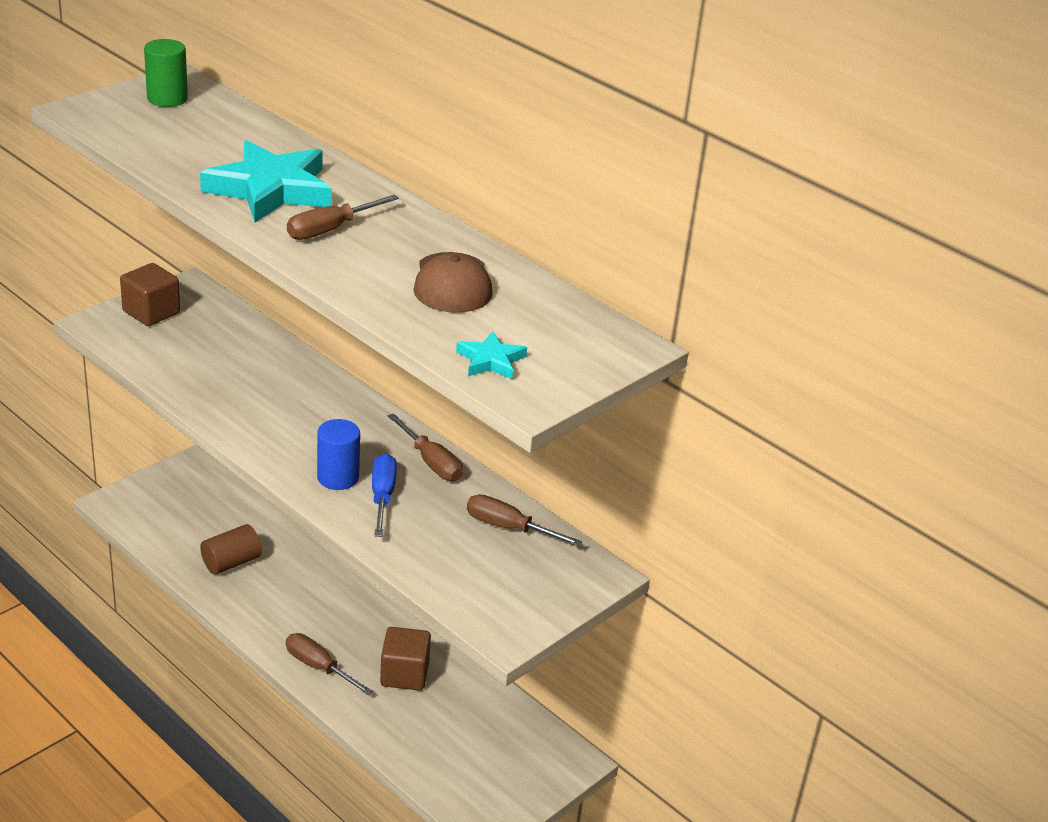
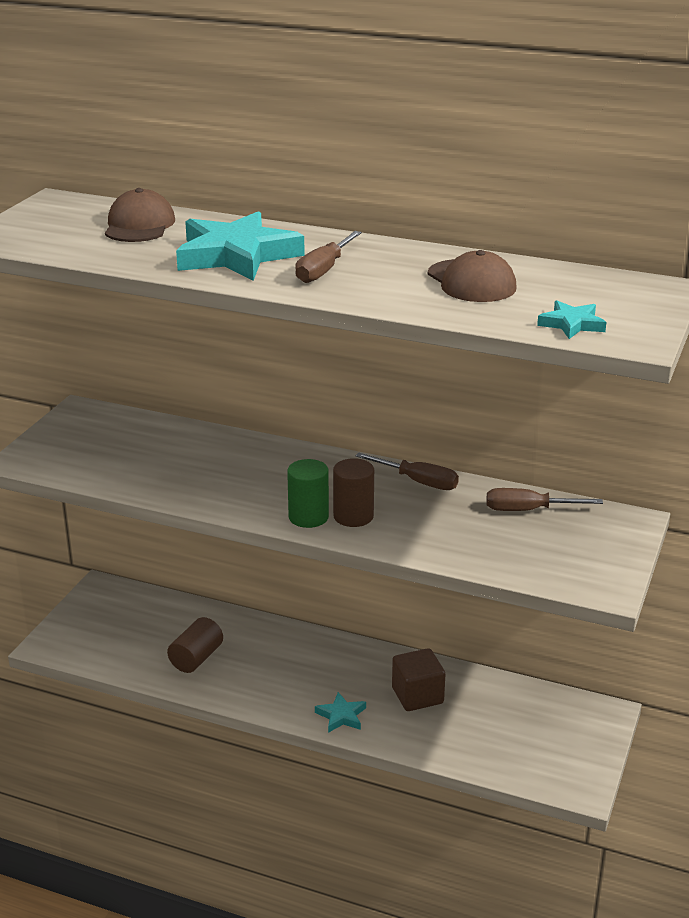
camera: 20 degrees left, 5 degrees down
brown cube [120,263,180,326] -> none
green cylinder [144,39,188,107] -> green cylinder moved to [287,459,329,528]
brown screwdriver [286,633,373,695] -> turquoise star [315,692,366,733]
blue cylinder [317,419,360,490] -> brown cylinder [333,458,374,527]
blue screwdriver [372,453,397,537] -> none
none -> brown cap [105,188,175,242]

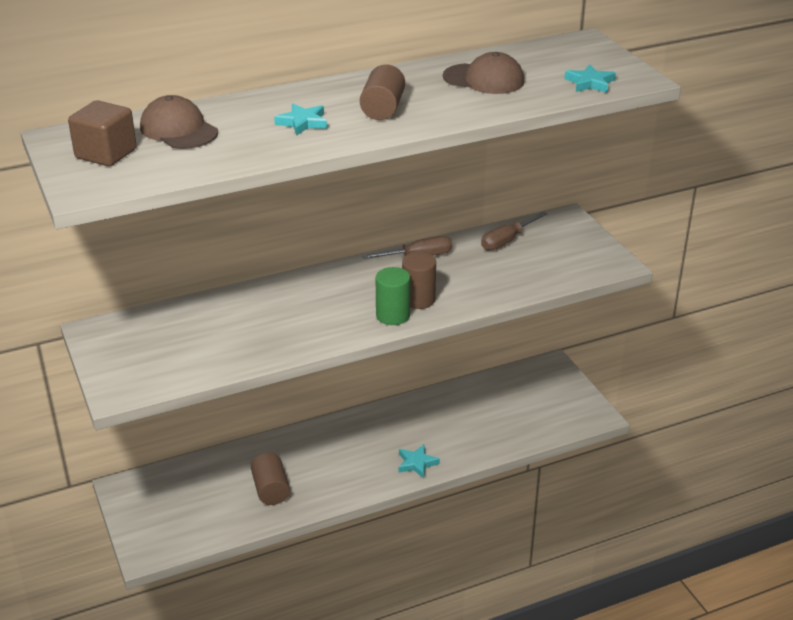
camera: 45 degrees left, 5 degrees up
turquoise star [176,211,305,281] -> turquoise star [274,103,327,136], size x0.47
brown screwdriver [295,231,362,283] -> brown cylinder [360,64,405,120]
brown cube [392,648,445,711] -> brown cube moved to [68,100,137,166]

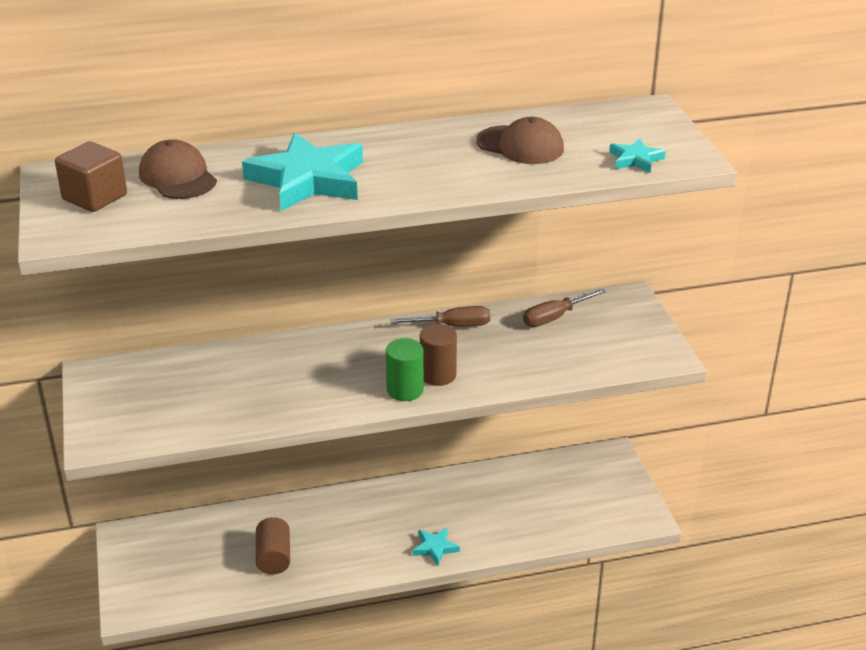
camera: 10 degrees right, 0 degrees up
turquoise star [274,103,327,136] -> turquoise star [242,133,363,211], size x2.15
brown cylinder [360,64,405,120] -> none

